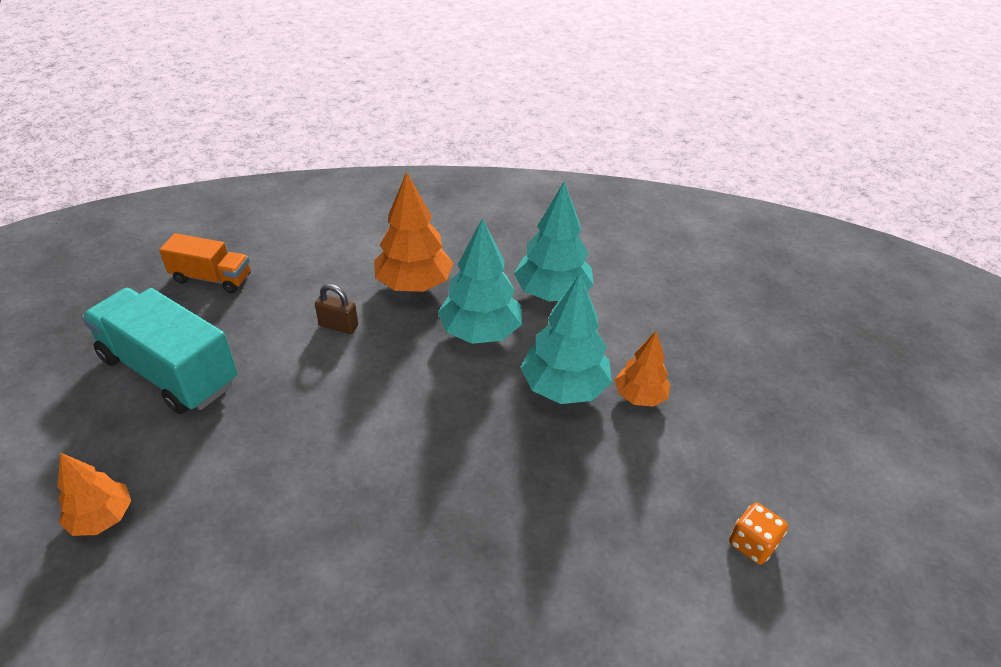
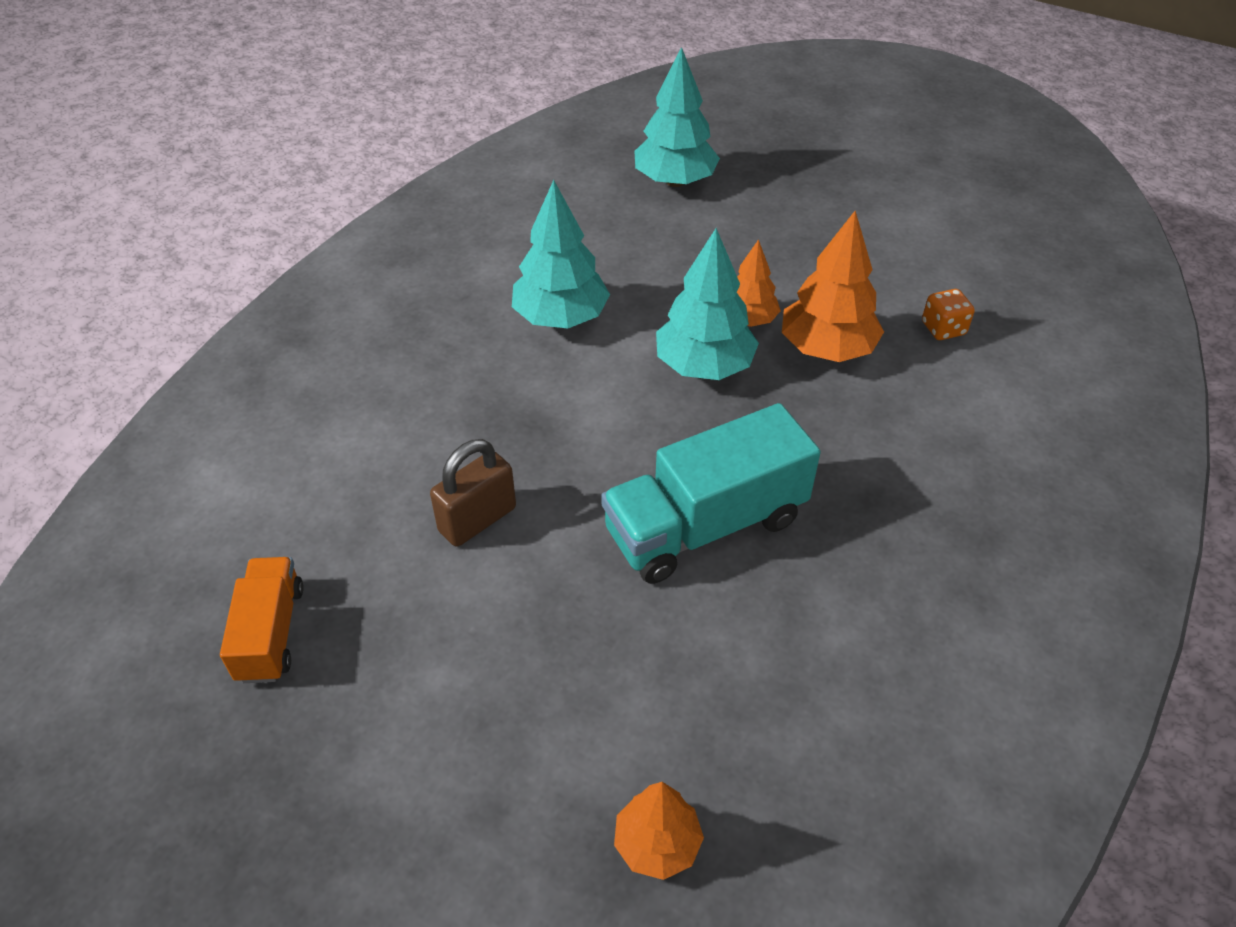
camera: 60 degrees left, 5 degrees up
turquoise truck [82,288,238,414] -> turquoise truck moved to [601,403,821,584]
orange truck [159,233,251,293] -> orange truck turned 45 degrees counterclockwise [220,557,304,683]
brown padlock [315,284,358,334] -> brown padlock [430,439,516,547], size x1.50
orange tree [374,172,453,292] -> orange tree moved to [782,211,884,362]
turquoise tree [438,218,522,344] -> turquoise tree moved to [634,47,720,187]

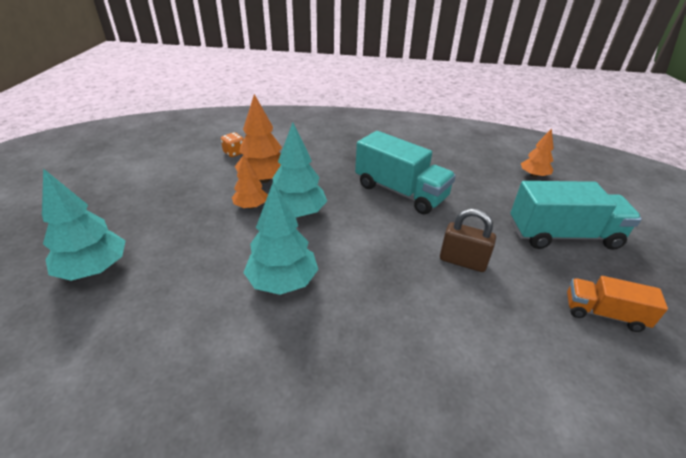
camera: 115 degrees left, 10 degrees down
orange truck [220,557,304,683] -> orange truck turned 45 degrees clockwise [567,276,668,332]
none -> turquoise truck [511,181,642,250]

